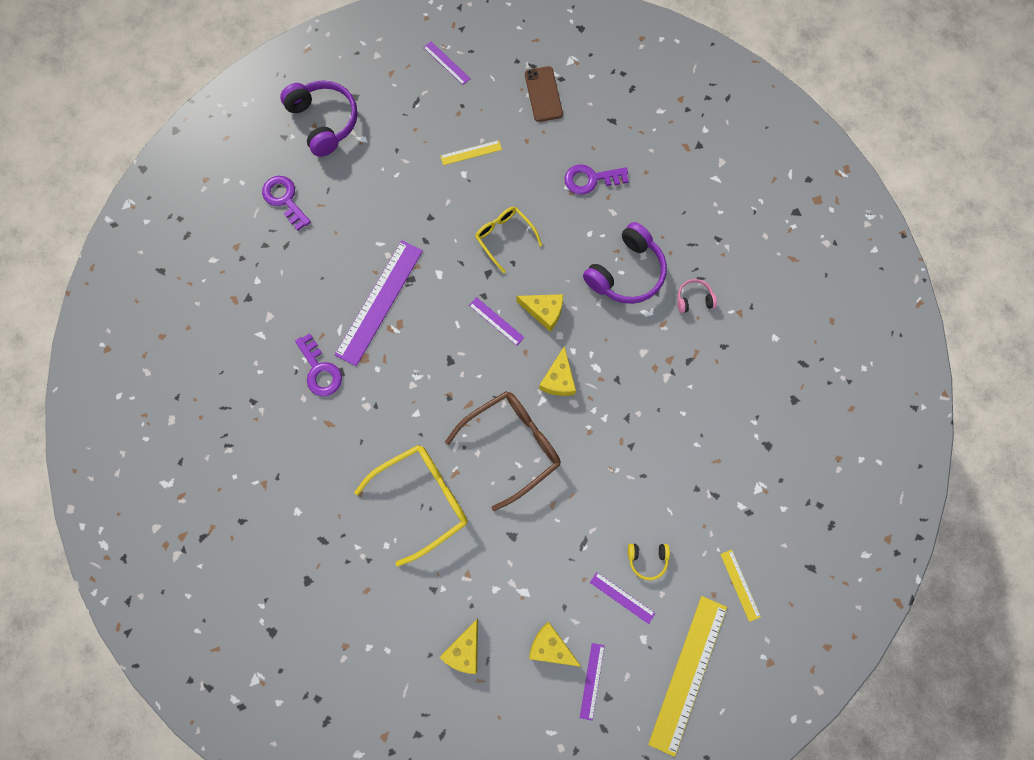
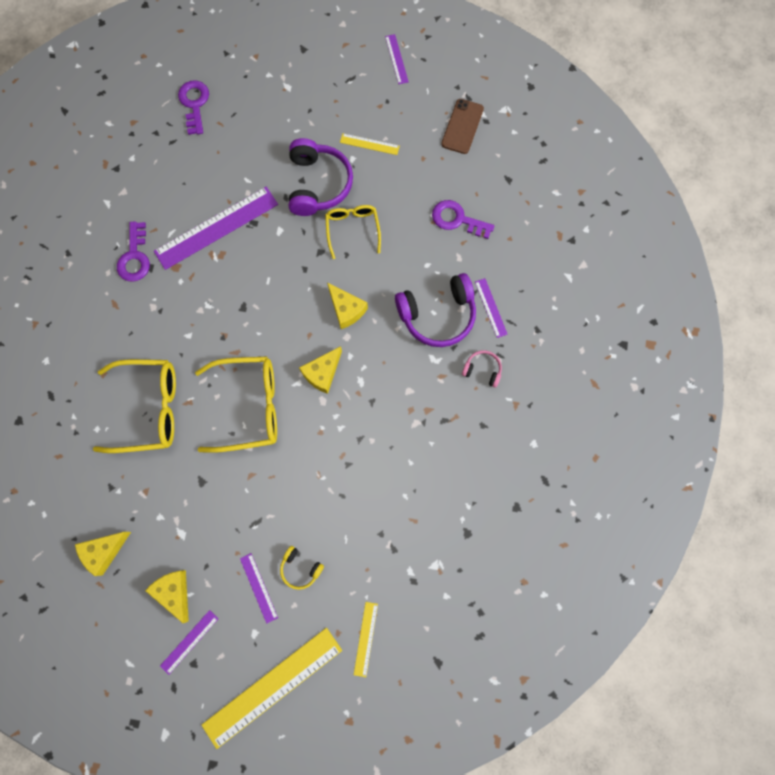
camera: 30 degrees right, 0 degrees up
purple headphones [280,80,358,157] -> purple headphones moved to [289,138,353,216]
brown glasses [445,391,561,511] -> yellow glasses [195,357,277,453]
purple ruler [469,297,525,346] -> purple ruler moved to [475,278,508,338]

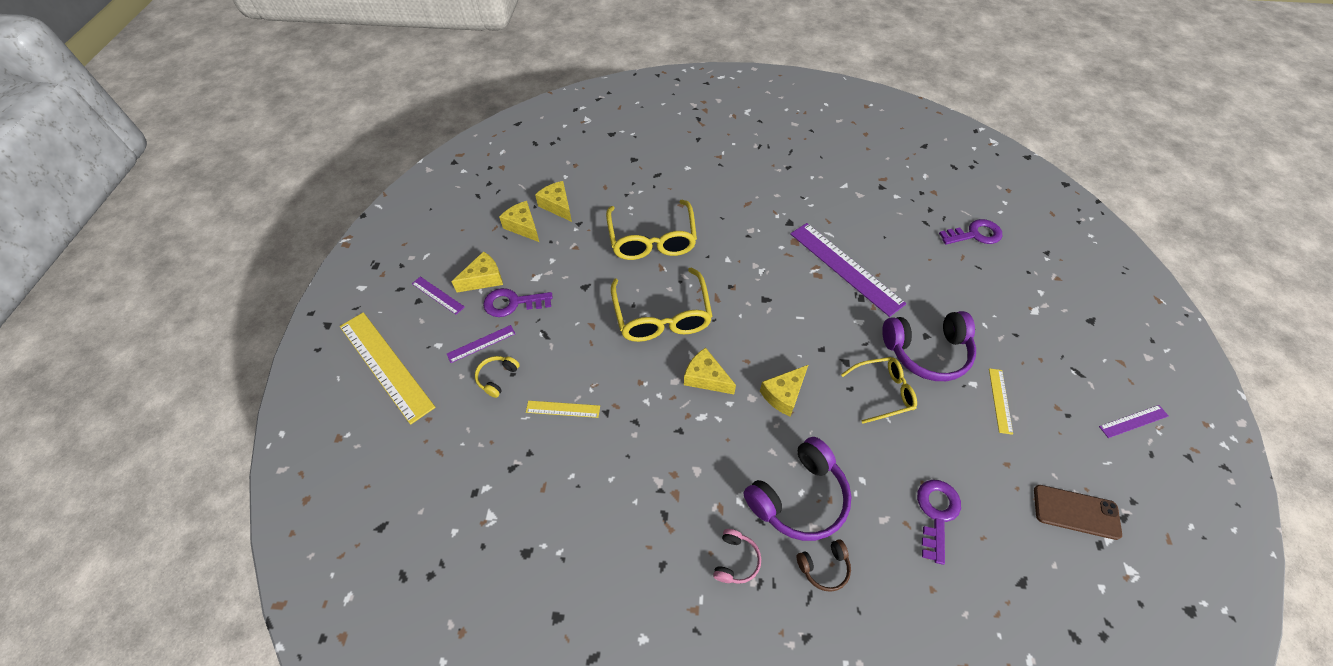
camera: 85 degrees right, 20 degrees down
purple key [117,221,150,282] -> purple key moved to [483,288,553,317]
yellow ruler [354,602,378,677] -> yellow ruler moved to [526,401,600,418]
purple headphones [395,273,476,347] -> purple headphones turned 105 degrees counterclockwise [744,437,852,541]
purple ruler [475,278,508,338] -> brown headphones [796,539,851,592]
none -> yellow cheese [535,181,572,222]

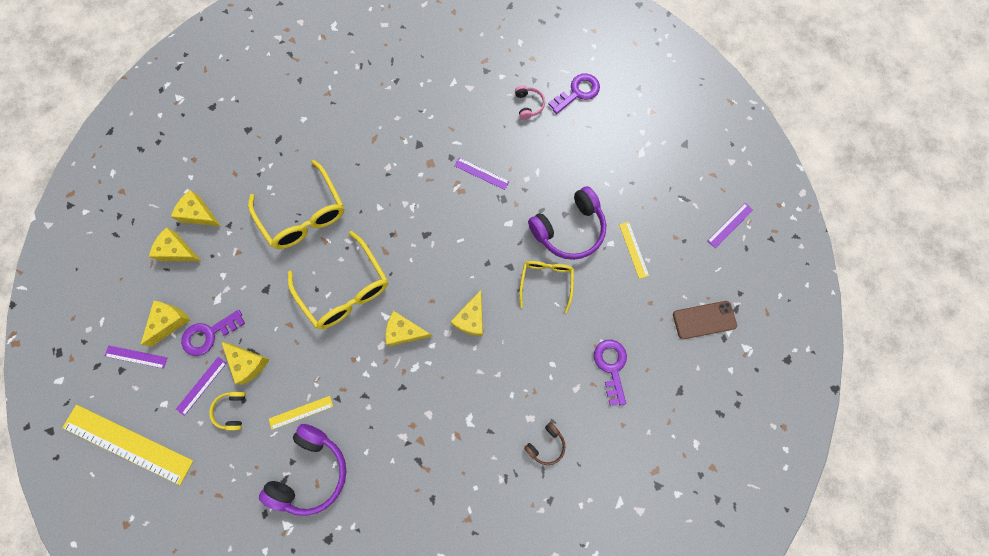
camera: 25 degrees left, 20 degrees up
pink headphones [713,529,761,584] -> pink headphones moved to [515,85,545,120]
purple headphones [744,437,852,541] -> purple headphones moved to [259,424,347,516]
purple ruler [790,223,906,317] -> purple ruler [454,158,509,190], size x0.47
yellow glasses [841,357,917,424] -> yellow glasses turned 45 degrees counterclockwise [519,261,574,313]
none -> yellow cheese [221,342,270,385]

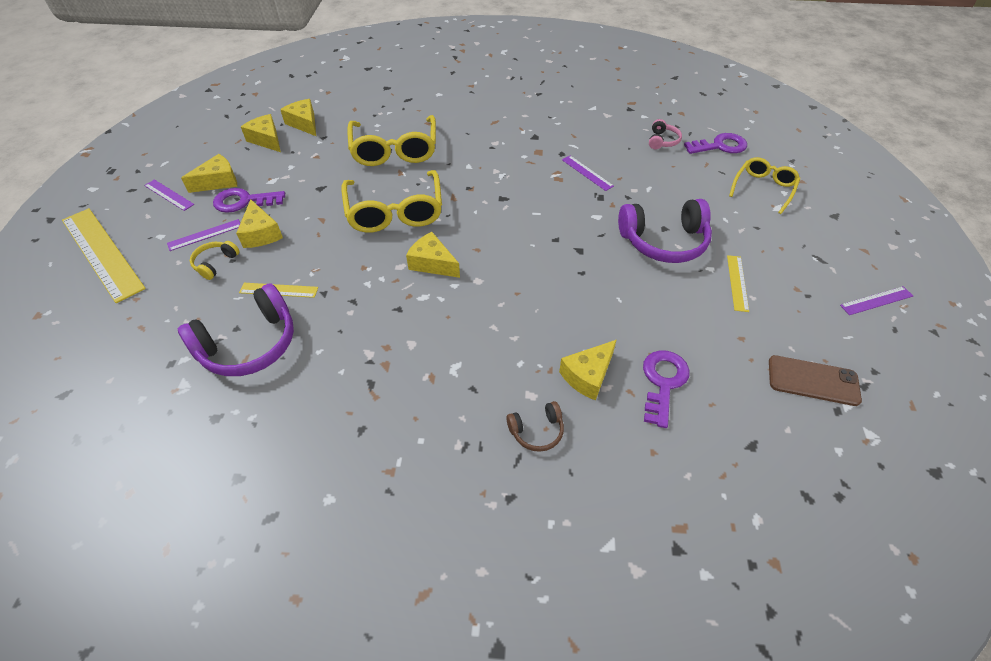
camera: 25 degrees right, 25 degrees down
yellow cheese [450,290,483,336] -> yellow cheese moved to [559,340,617,401]
yellow glasses [519,261,574,313] -> yellow glasses moved to [729,157,800,214]

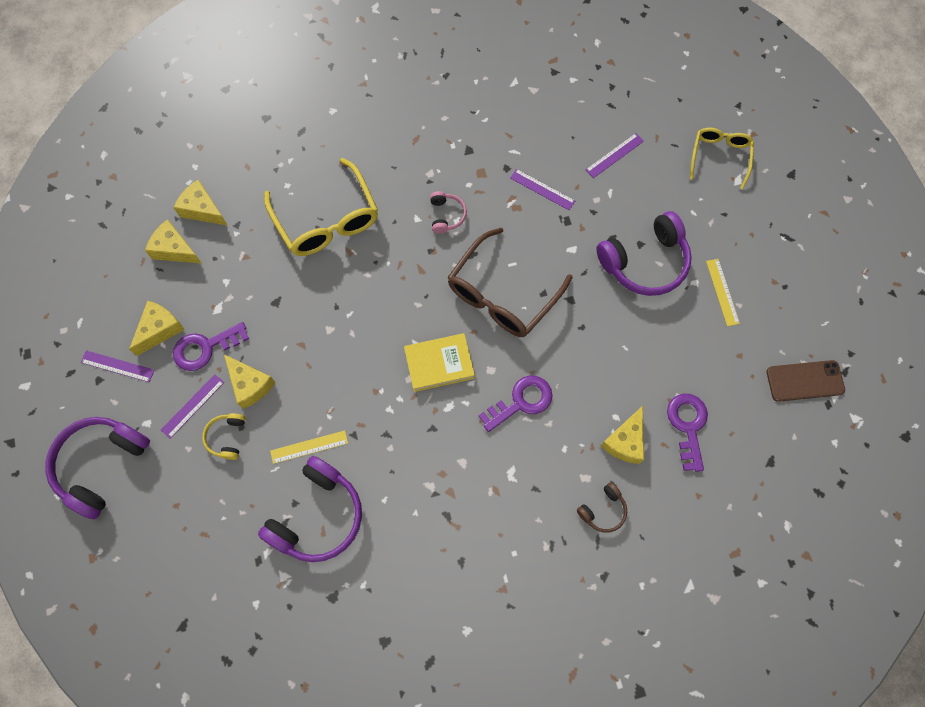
camera: 20 degrees left, 20 degrees up
yellow ruler [62,208,146,303] -> purple headphones [45,417,150,519]
yellow glasses [342,170,442,233] -> none
yellow cheese [406,232,460,278] -> yellow book [404,333,475,392]
pink headphones [649,119,682,149] -> pink headphones moved to [430,191,467,234]
purple key [684,133,747,154] -> purple key moved to [479,375,552,432]
purple ruler [840,286,913,315] -> purple ruler moved to [586,133,644,178]
none -> brown glasses [448,228,572,337]

